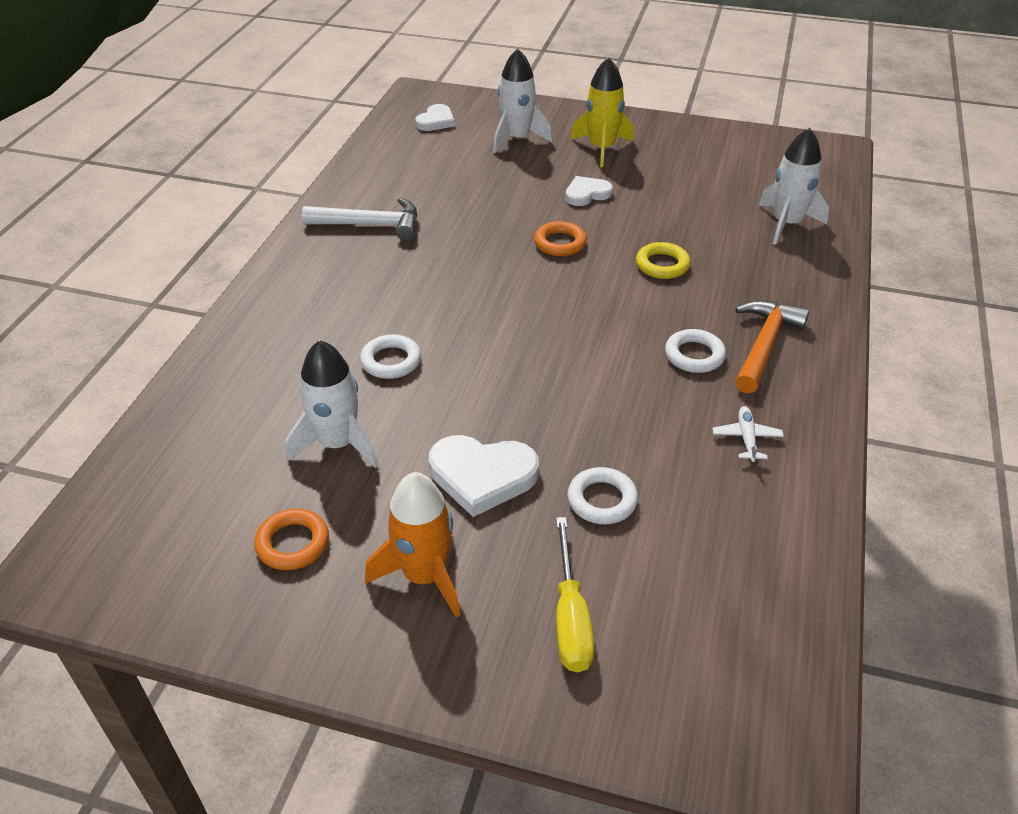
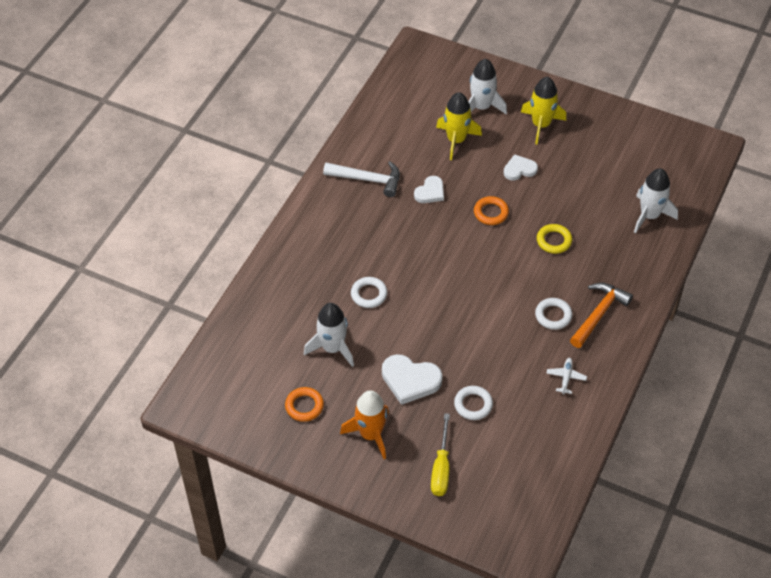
camera: 10 degrees right, 10 degrees up
white heart [415,104,455,131] -> white heart moved to [414,176,444,203]
none -> yellow rocket [436,92,482,160]

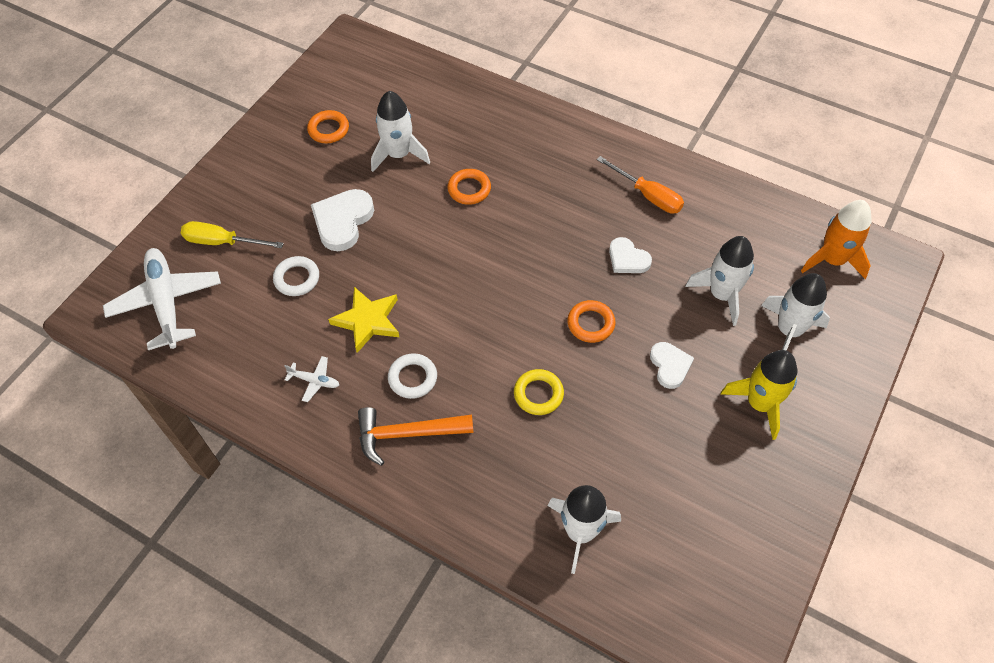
camera: 95 degrees right, 5 degrees up
white hammer [323,161,400,197] -> orange screwdriver [597,156,684,214]
orange rocket [340,390,389,459] -> orange rocket moved to [801,200,871,279]
white ring [351,277,387,308] -> orange ring [447,169,491,205]
yellow rocket [436,92,482,160] -> white rocket [685,236,754,326]
orange hammer [570,282,633,348] -> orange hammer turned 135 degrees clockwise [358,407,473,466]
none -> white plane [103,248,221,350]
none -> yellow star [328,287,399,353]

